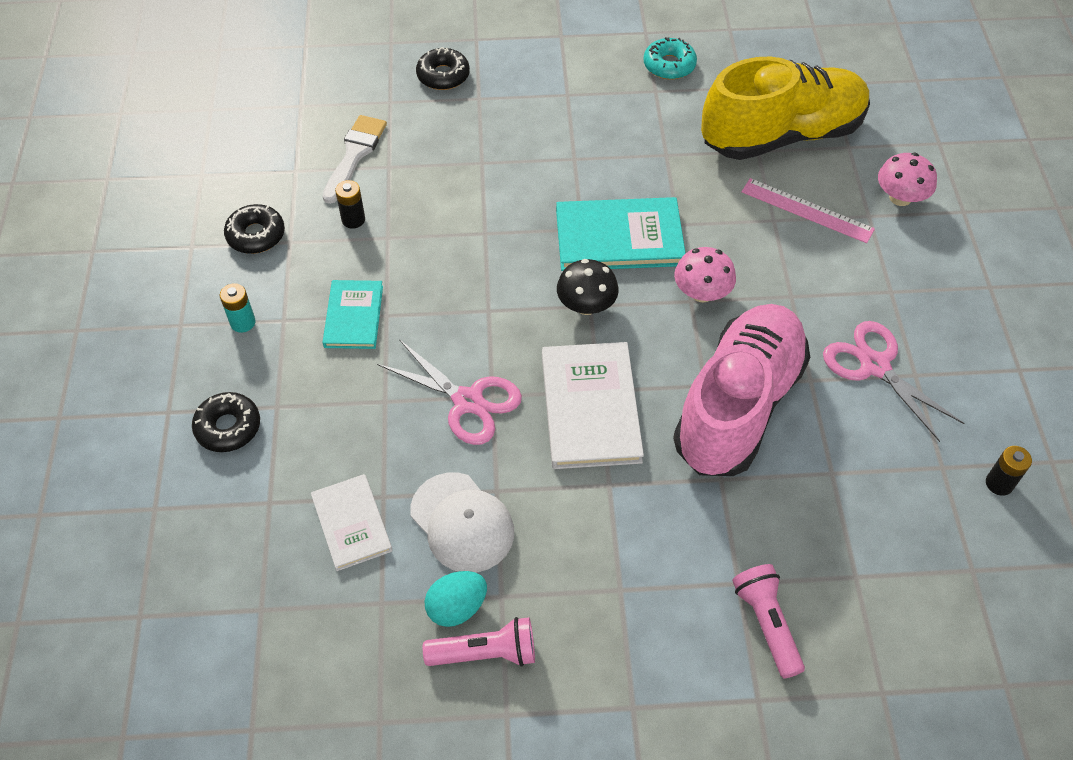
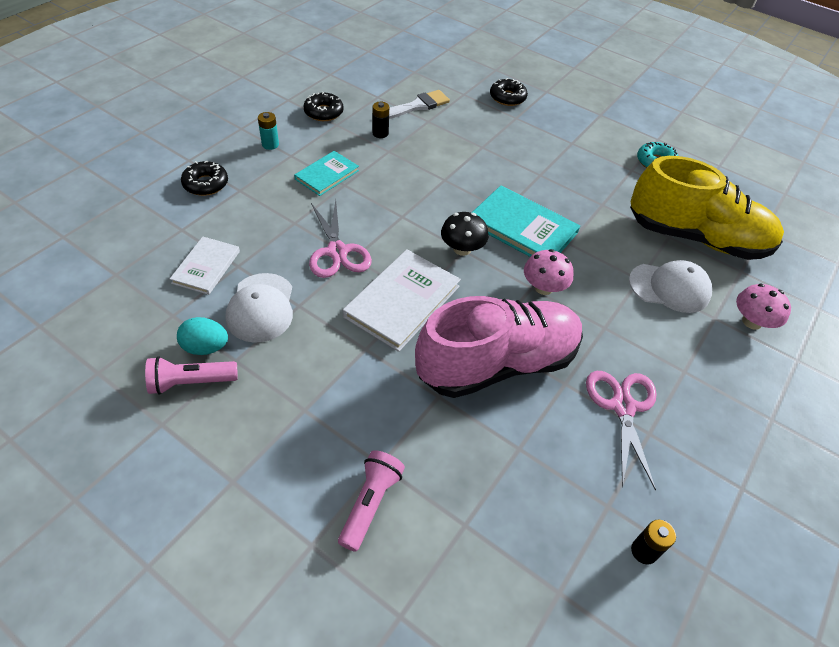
camera: 35 degrees right, 5 degrees down
pink flashlight [423,617,535,666] -> pink flashlight turned 135 degrees clockwise [145,356,238,395]
pink ruler [741,178,875,243] -> white cap [629,260,712,313]

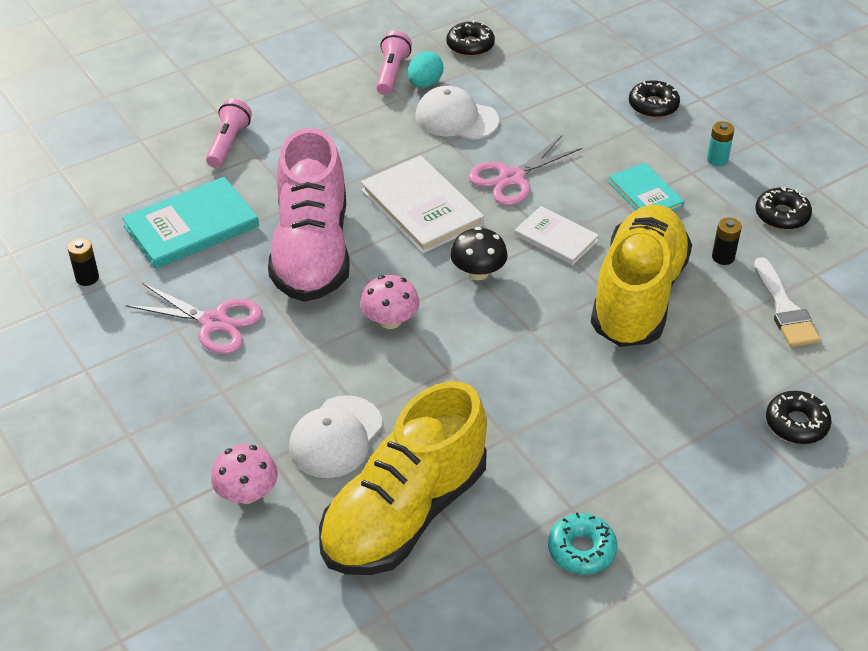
camera: 115 degrees right, 5 degrees down
white book [170,236,240,295] -> white book moved to [515,206,599,265]
pink scissors [309,200,372,278] -> pink scissors turned 45 degrees counterclockwise [468,136,582,205]
pink flashlight [338,450,405,552] -> pink flashlight turned 120 degrees counterclockwise [206,99,252,168]
turquoise book [472,186,580,257] -> turquoise book moved to [122,177,259,269]
none -> black donut [446,20,495,56]
none -> yellow shoe [591,205,692,347]

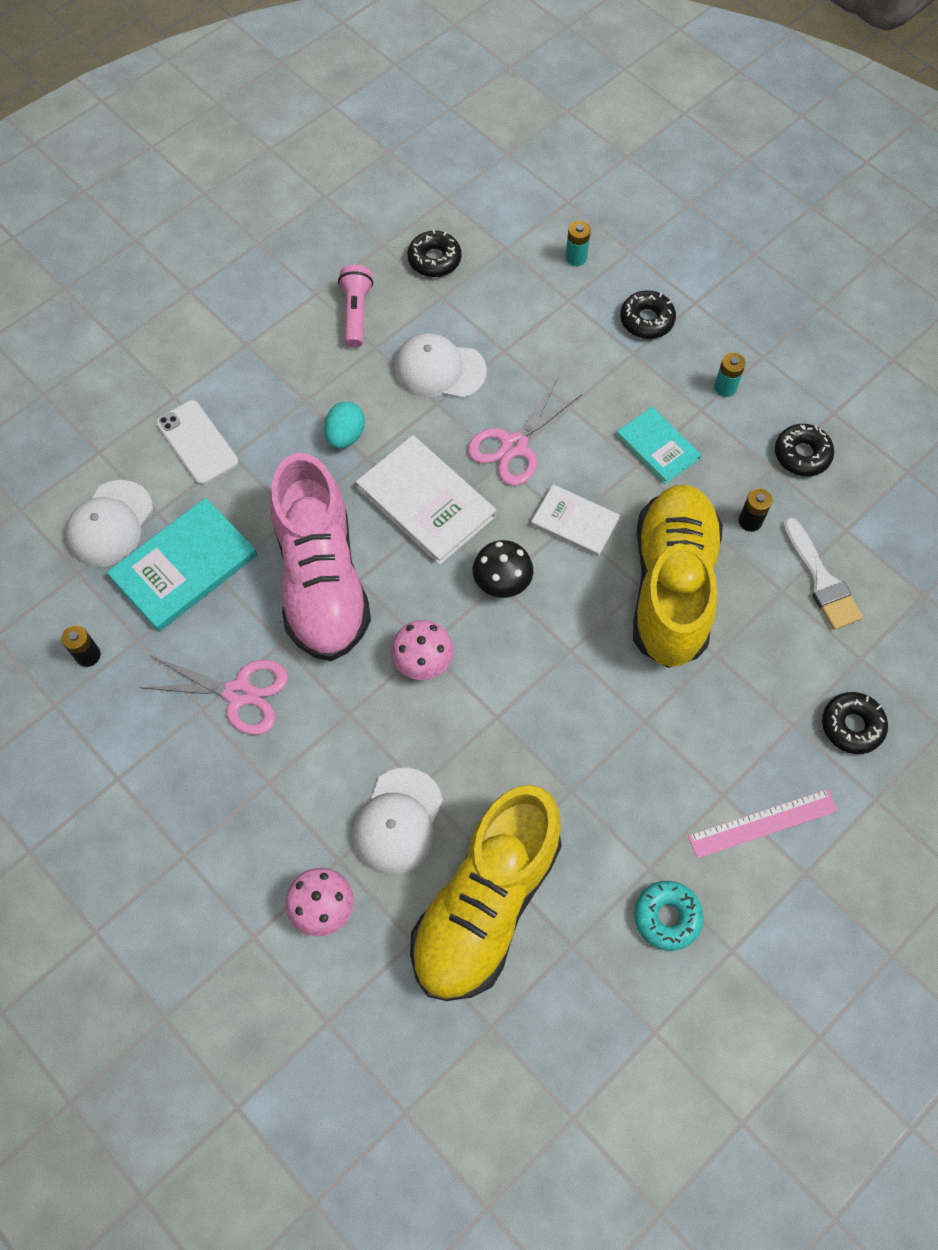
camera: 10 degrees left, 20 degrees up
pink flashlight [206,99,252,168] -> white phone [156,400,239,485]
turquoise egg [408,51,443,88] -> turquoise egg moved to [324,402,365,449]
none -> white cap [65,480,153,567]
none -> turquoise battery [565,221,591,266]
none -> pink ruler [688,789,838,858]

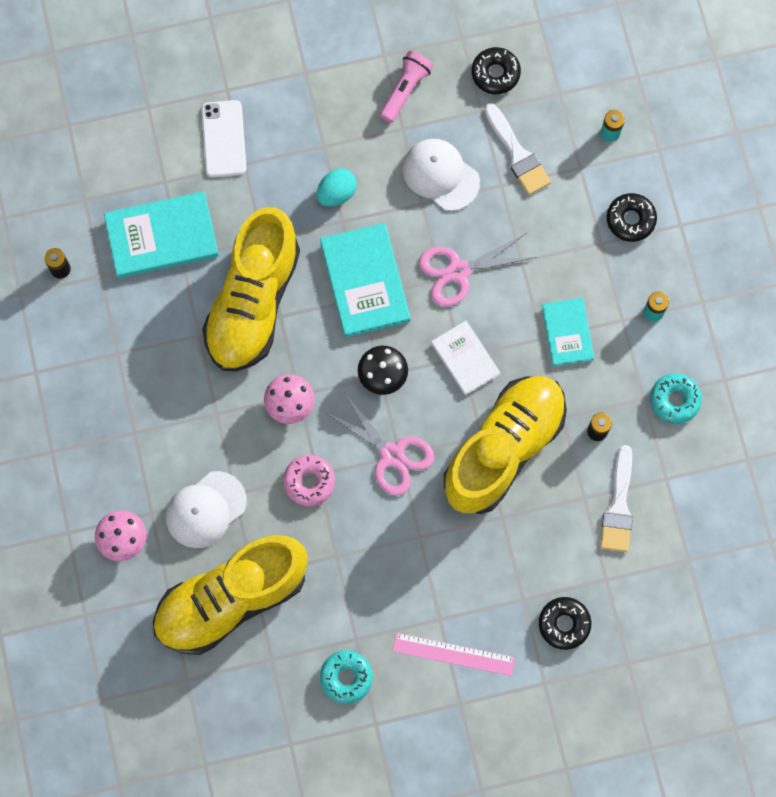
camera: 30 degrees right, 10 degrees up
white cap [65,480,153,567] -> none
pink scissors [139,655,288,735] -> pink scissors moved to [325,392,434,496]
pink shoe [270,453,371,661] -> yellow shoe [202,207,300,371]
white book [356,435,497,565] -> turquoise book [320,223,410,338]
black donut [775,424,834,476] -> turquoise donut [650,373,702,424]
none -> pink donut [283,455,335,506]
none -> white brush [484,103,551,195]

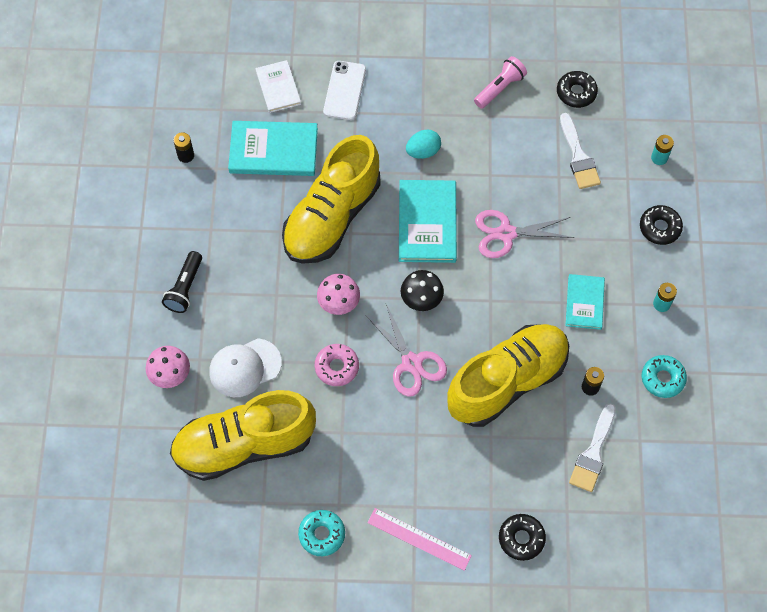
camera: 15 degrees right, 10 degrees down
white cap [403,139,480,211] -> none
white book [431,321,500,395] -> white book moved to [256,60,301,113]
none -> black flashlight [162,251,202,313]

